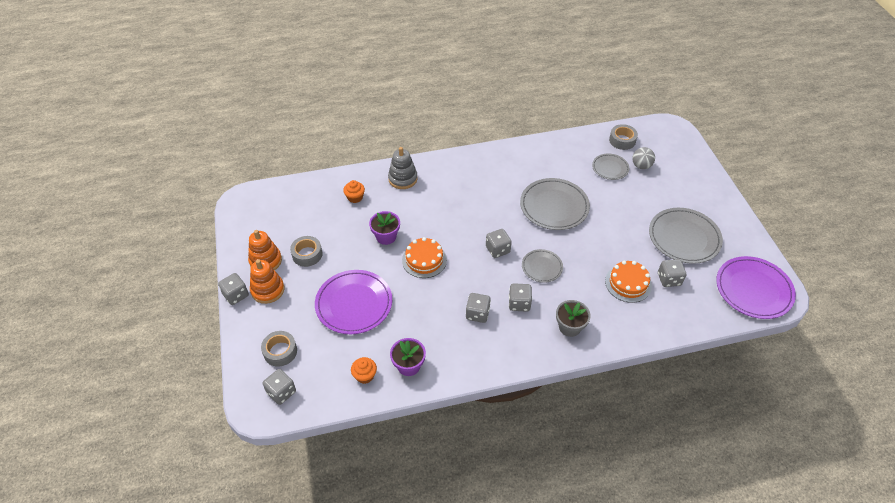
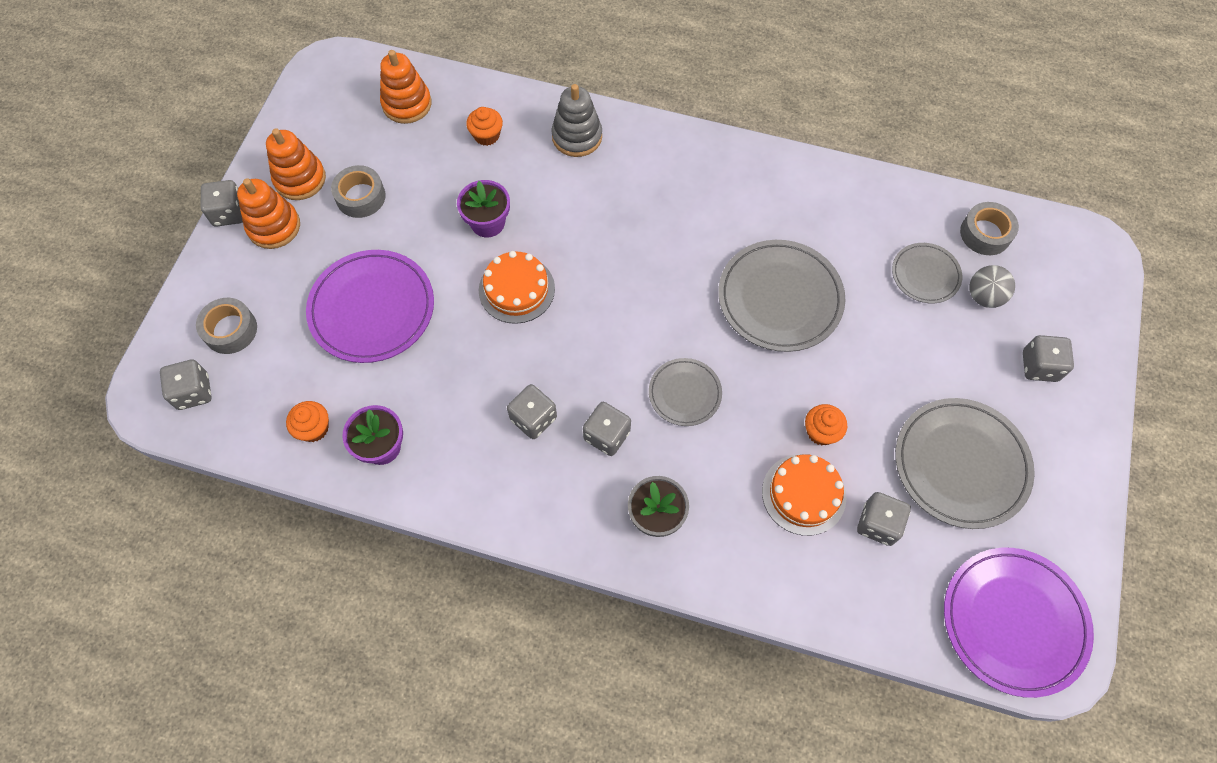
camera: 30 degrees right, 15 degrees up
grey dice [486,229,512,258] -> grey dice moved to [1023,335,1074,382]
none -> orange stacking toy [380,50,432,124]
none -> orange cupcake [805,404,847,445]

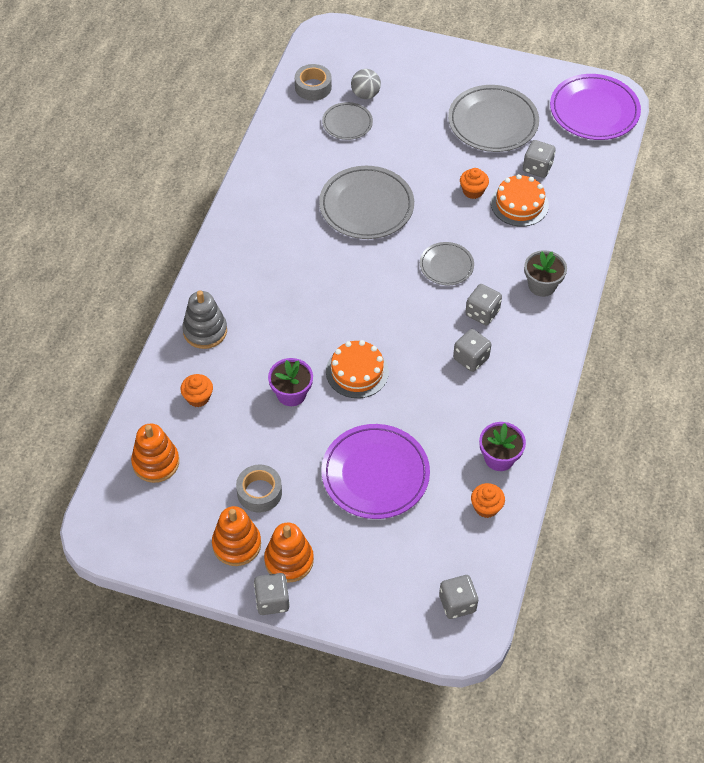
camera: 90 degrees left, 10 degrees down
grey tape [196,298,257,354] -> none
grey dice [1023,335,1074,382] -> none

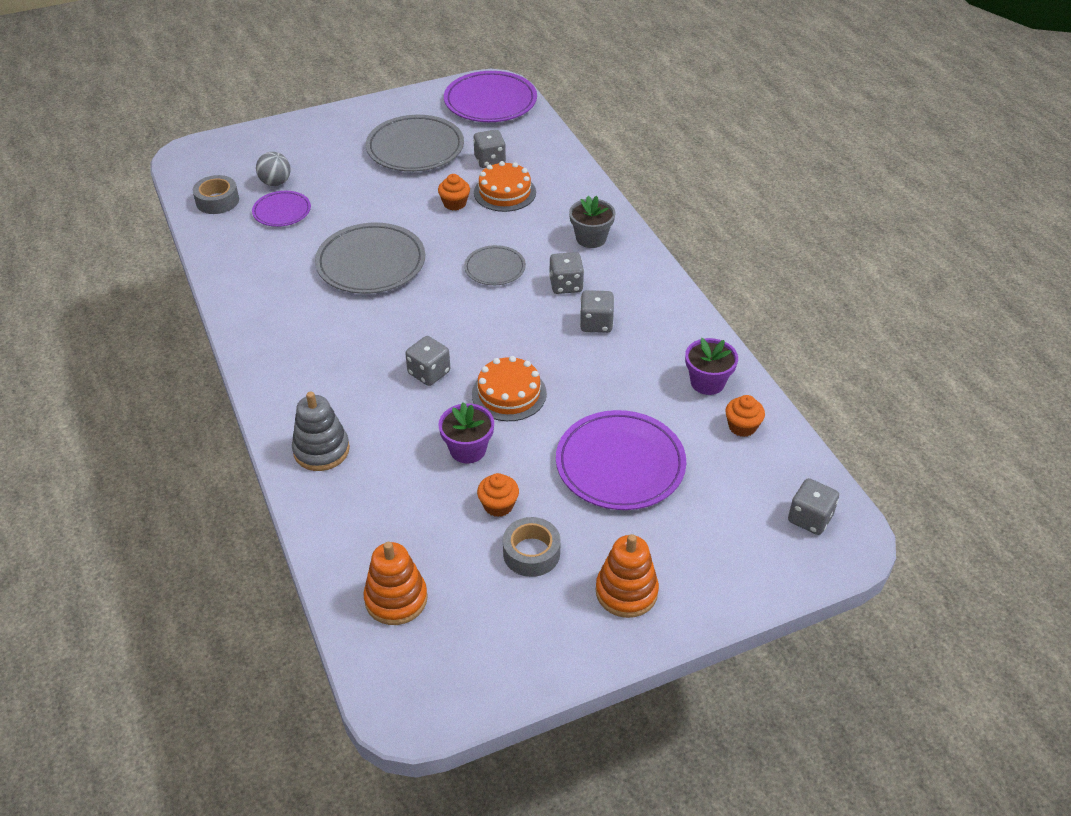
camera: 40 degrees left, 10 degrees down
orange cupcake [180,374,213,407] -> orange cupcake moved to [477,473,519,517]
orange stacking toy [212,506,261,566] -> none
grey dice [254,573,290,615] -> grey dice moved to [405,336,450,386]
grey plate [322,102,373,140] -> purple plate [252,191,311,227]

